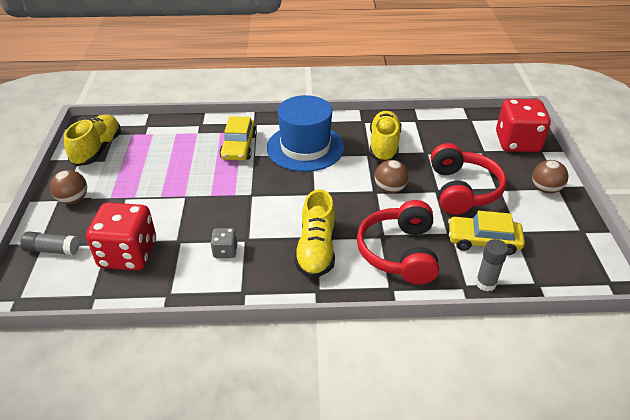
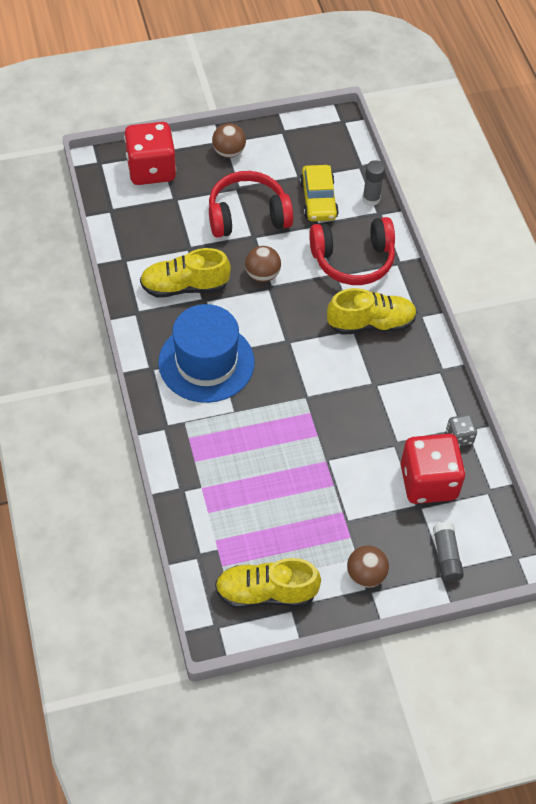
camera: 105 degrees left, 15 degrees up
grey dice [211,228,237,258] -> grey dice moved to [446,414,477,446]
yellow car [219,116,257,161] -> none

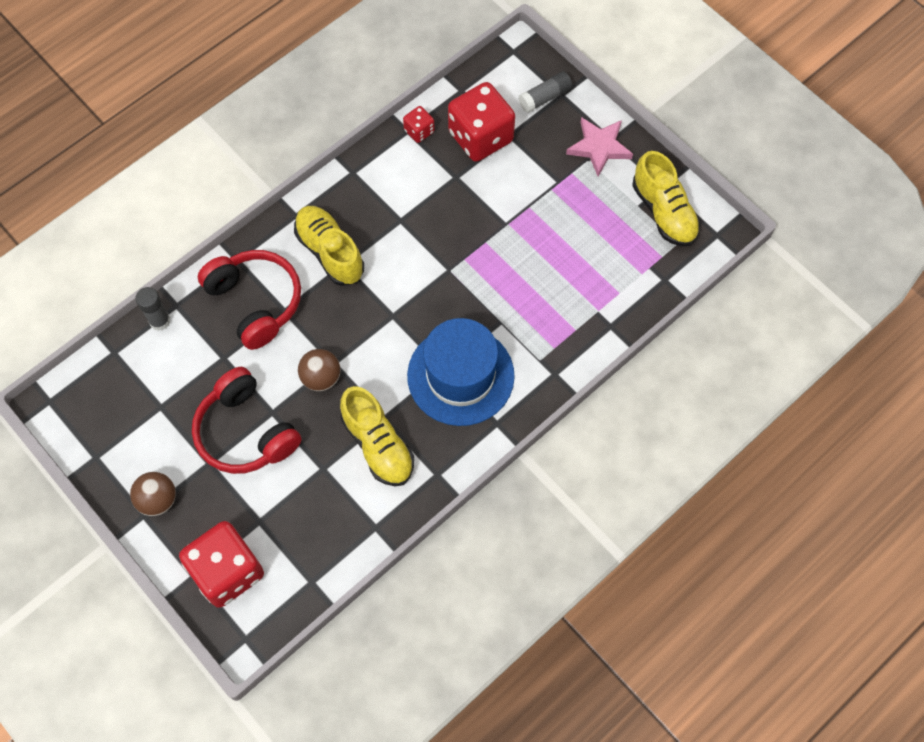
camera: 115 degrees left, 10 degrees up
yellow car [300,165,339,221] -> none
brown ball [347,545,389,588] -> pink star [566,117,633,177]
grey dice [446,414,477,446] -> red dice [403,106,435,143]

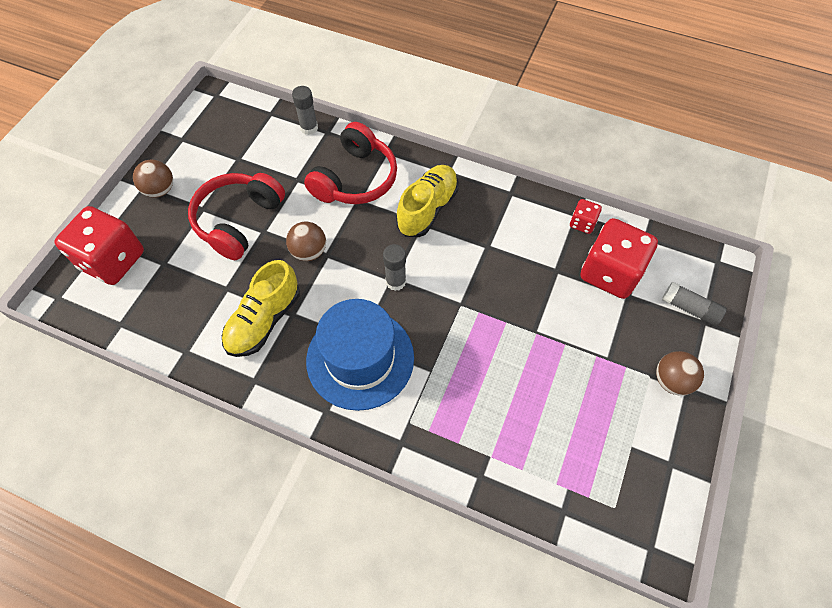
camera: 65 degrees right, 5 degrees down
pink star [566,117,633,177] -> brown ball [656,351,704,396]
yellow shoe [632,151,701,246] -> none
none -> grey glue stick [383,244,406,291]

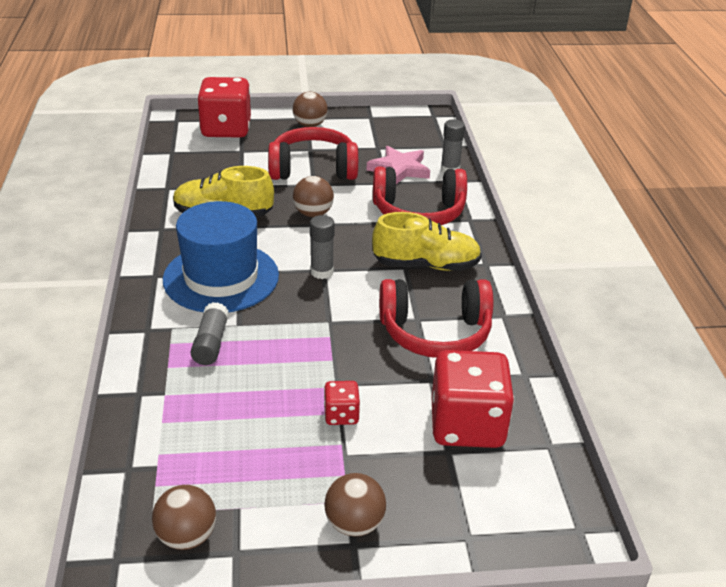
camera: 60 degrees right, 25 degrees down
red dice [570,199,602,234] -> red dice moved to [324,381,360,425]
grey glue stick [662,282,727,326] -> grey glue stick moved to [190,302,229,365]
none -> brown ball [152,485,216,550]
none -> pink star [367,146,430,184]
none -> red headphones [379,279,493,358]

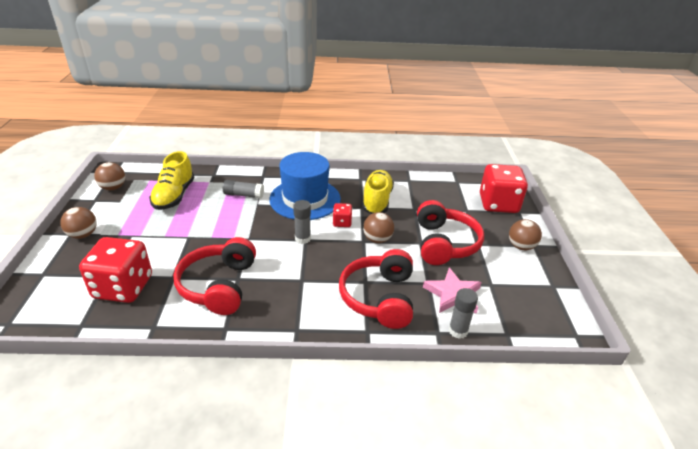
camera: 95 degrees right, 0 degrees up
red dice [324,381,360,425] -> red dice moved to [333,203,352,227]
yellow shoe [372,212,482,271] -> yellow shoe moved to [149,151,195,210]

